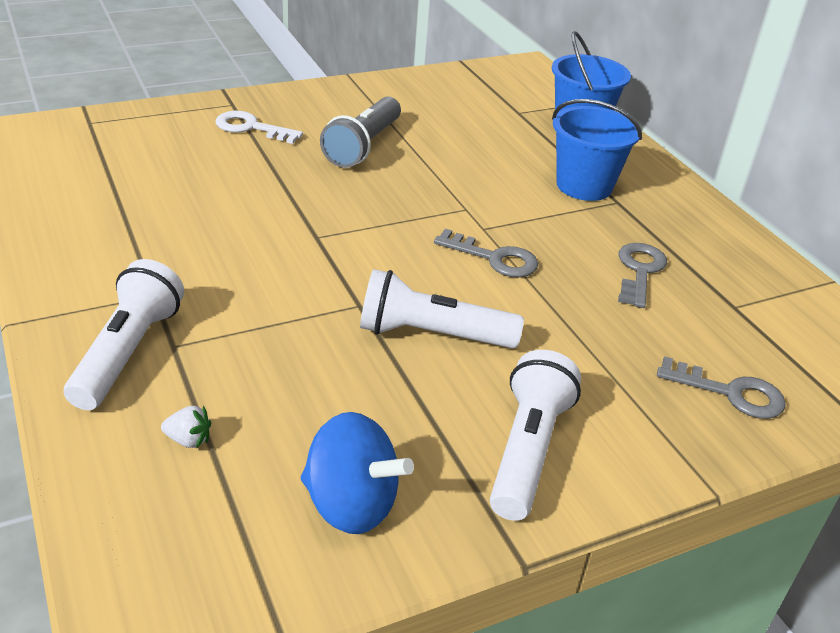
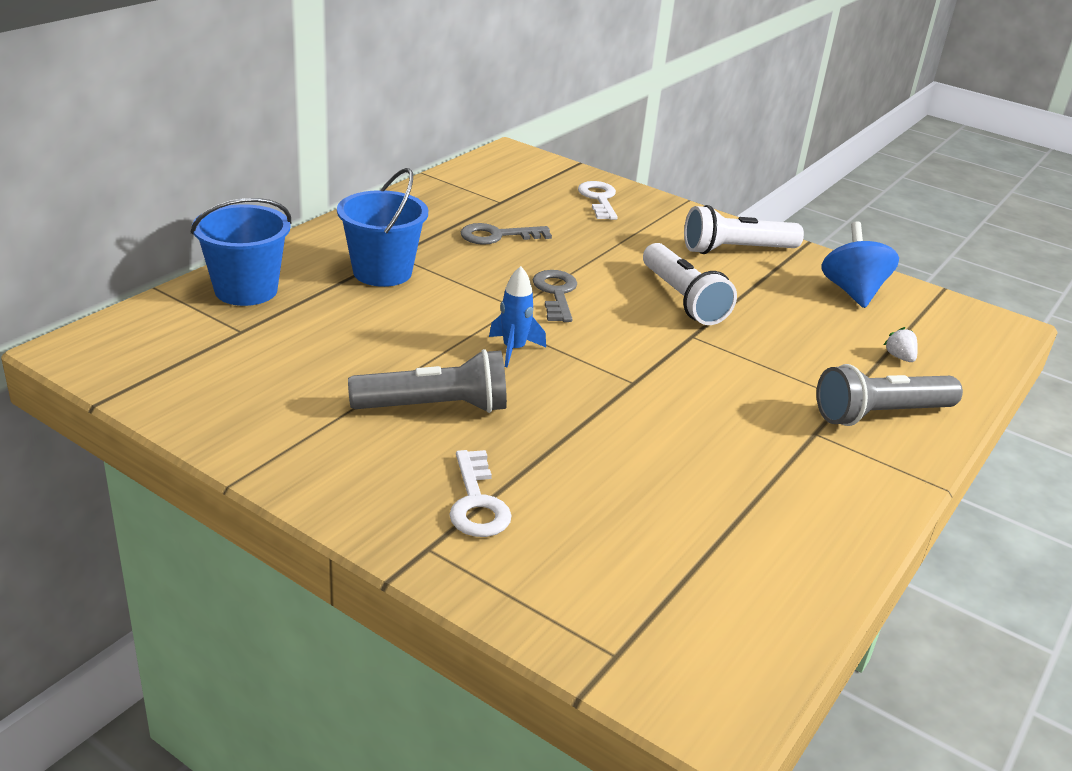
camera: 120 degrees left, 5 degrees down
white flashlight [64,259,184,410] -> grey flashlight [816,364,963,426]
grey key [657,356,786,419] -> white key [578,181,618,220]
none -> blue rocket [489,266,546,368]

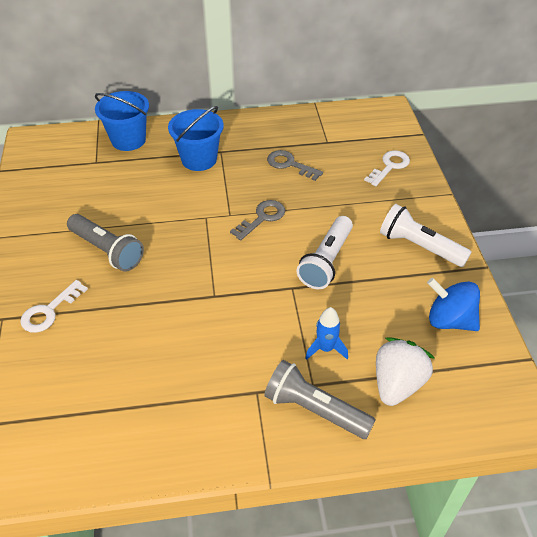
camera: 50 degrees right, 15 degrees up
blue rocket [489,266,546,368] -> blue rocket moved to [305,307,348,360]
blue spinning top [821,221,899,308] -> blue spinning top turned 105 degrees counterclockwise [427,278,480,331]
white strawberry [884,327,918,362] -> white strawberry [376,337,435,406], size x2.36

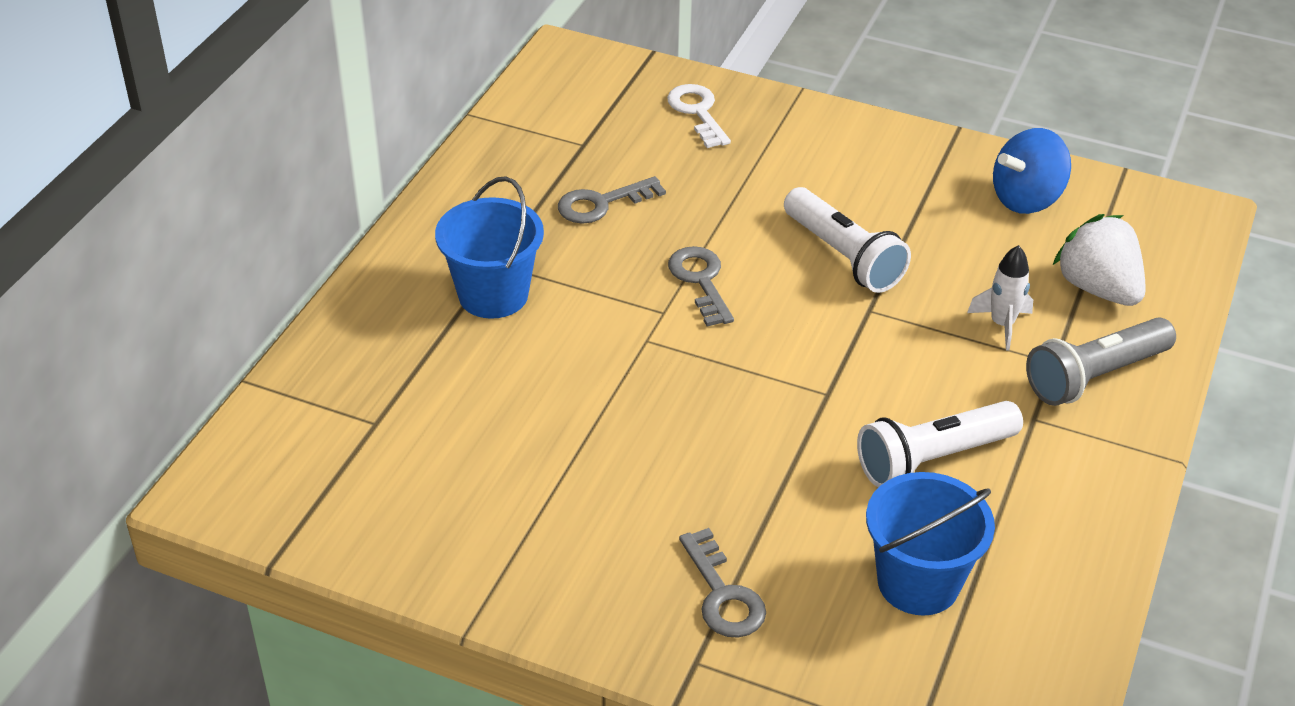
camera: 60 degrees left, 5 degrees down
white key [20,280,88,333] -> grey key [679,528,766,638]
grey flashlight [67,214,144,272] -> none
blue bucket [95,91,149,151] -> blue bucket moved to [866,472,995,615]
blue rocket [305,307,348,360] -> white rocket [967,245,1033,351]
white flashlight [380,204,472,267] -> white flashlight moved to [857,401,1023,487]

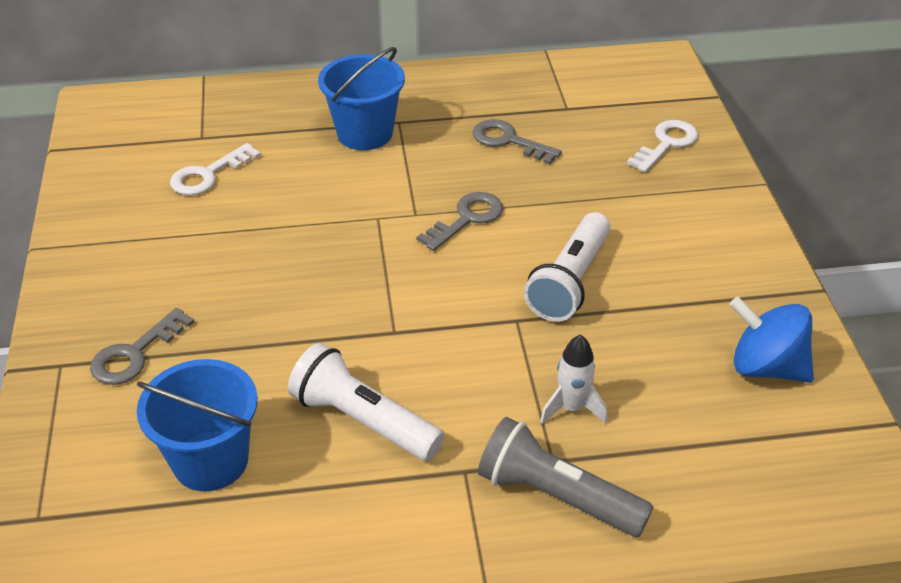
camera: 60 degrees right, 0 degrees up
white strawberry [1052,214,1146,306] -> none
none -> white key [170,143,261,195]

